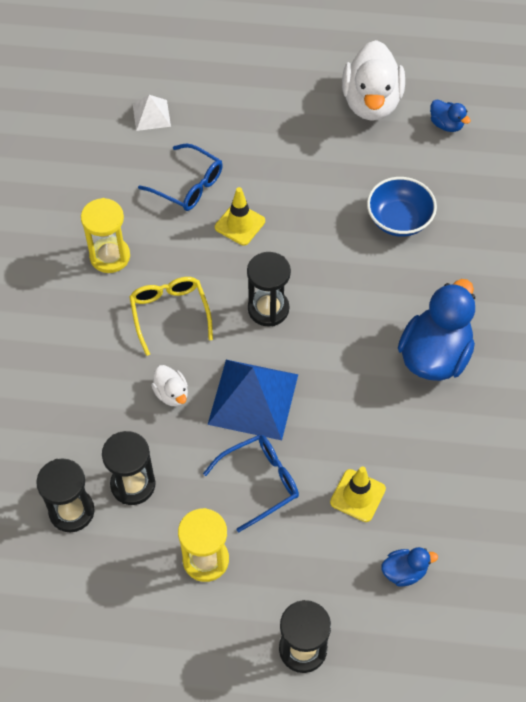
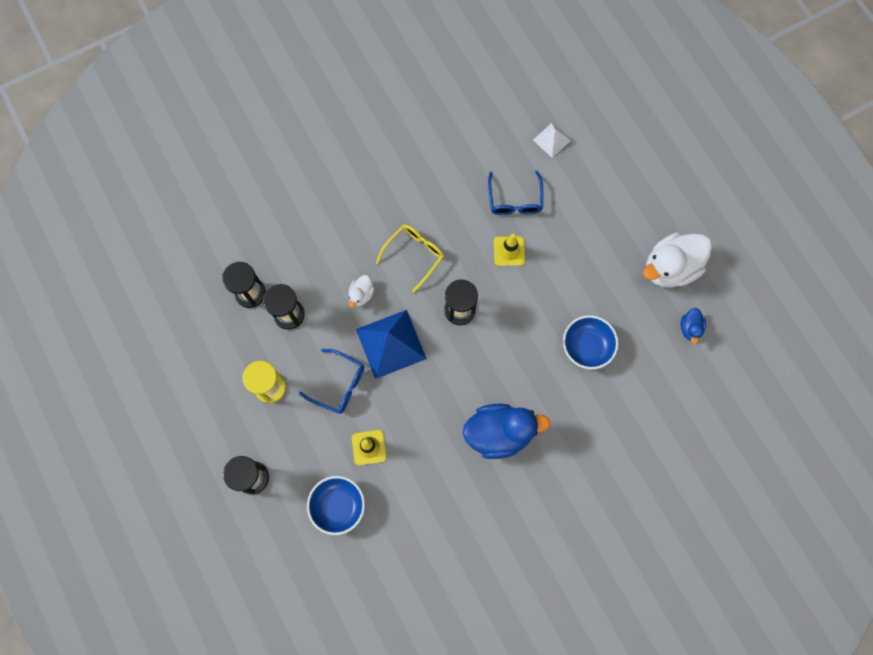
camera: 55 degrees right, 15 degrees up
yellow hourglass [81,198,130,273] -> none
blue duck [381,547,438,587] -> blue bowl [307,476,365,535]

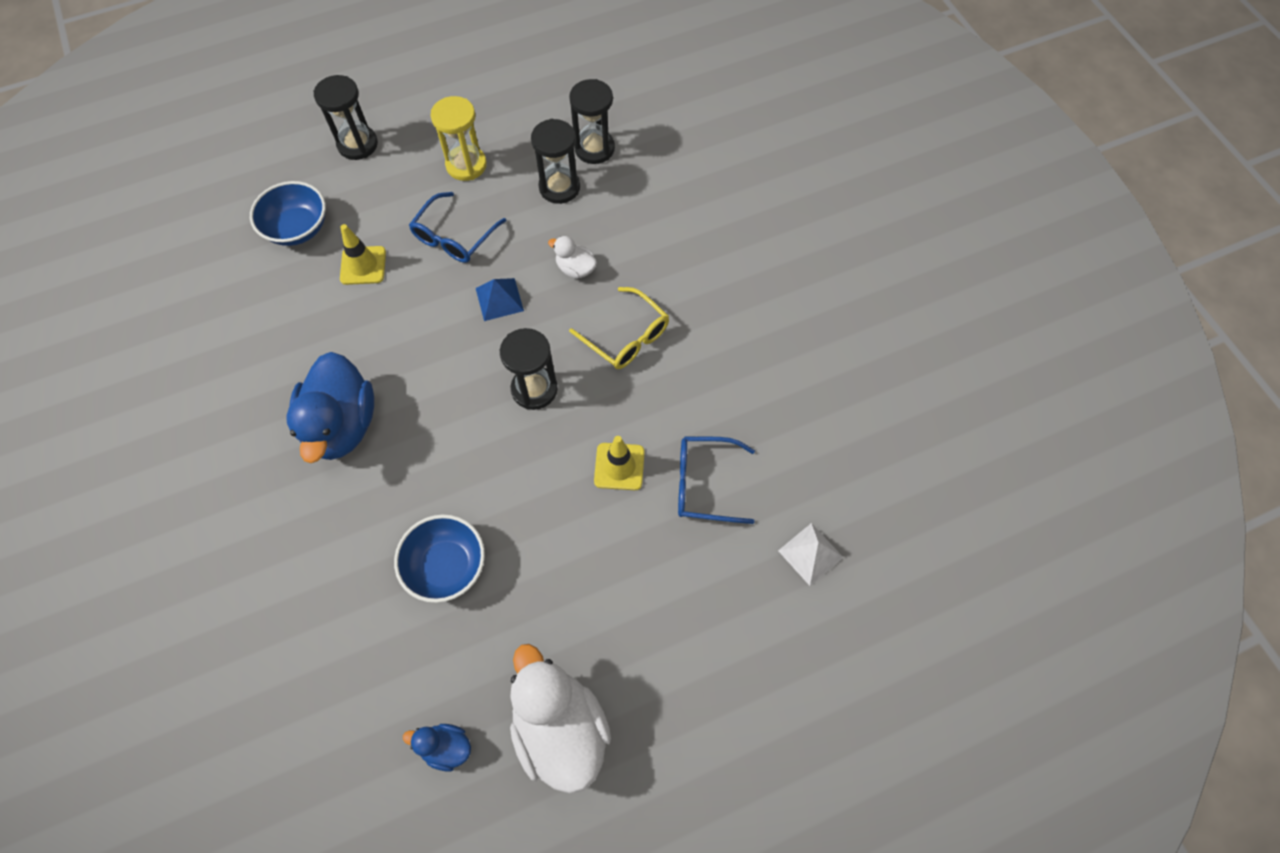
camera: 95 degrees right, 10 degrees down
blue pyramid [356,310,427,379] -> blue pyramid [476,278,524,321], size x0.53

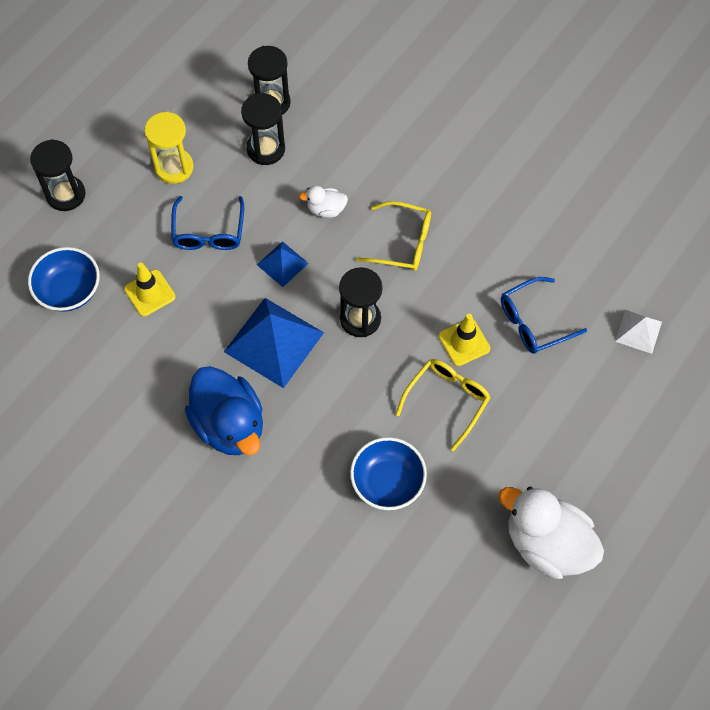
camera: 30 degrees left, 0 degrees up
blue duck [403,724,471,772] -> none
none -> blue pyramid [224,298,324,388]
none -> yellow glasses [396,359,490,451]

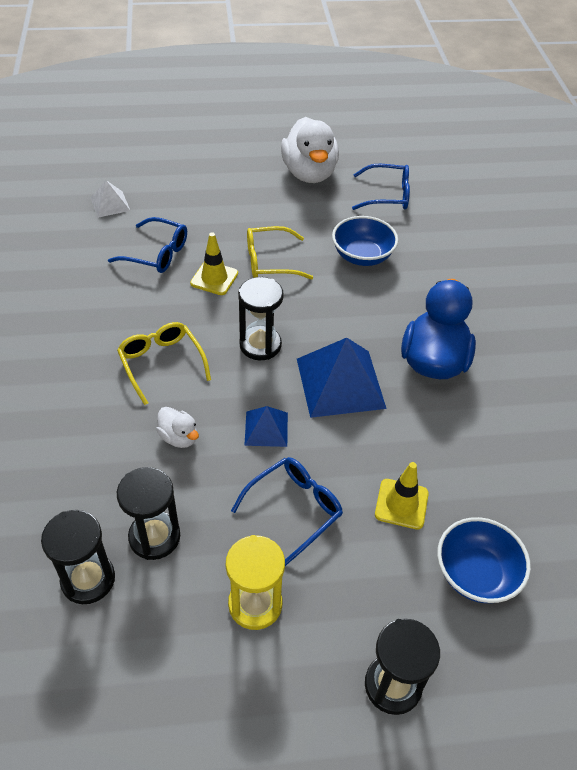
camera: 135 degrees left, 15 degrees down
none -> blue glasses [352,164,410,210]

